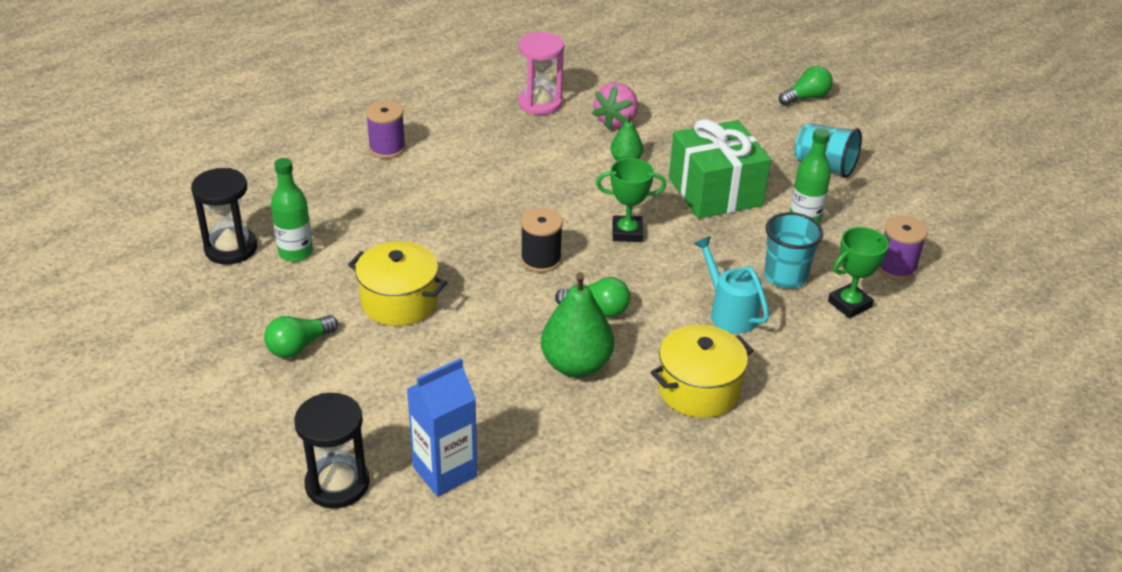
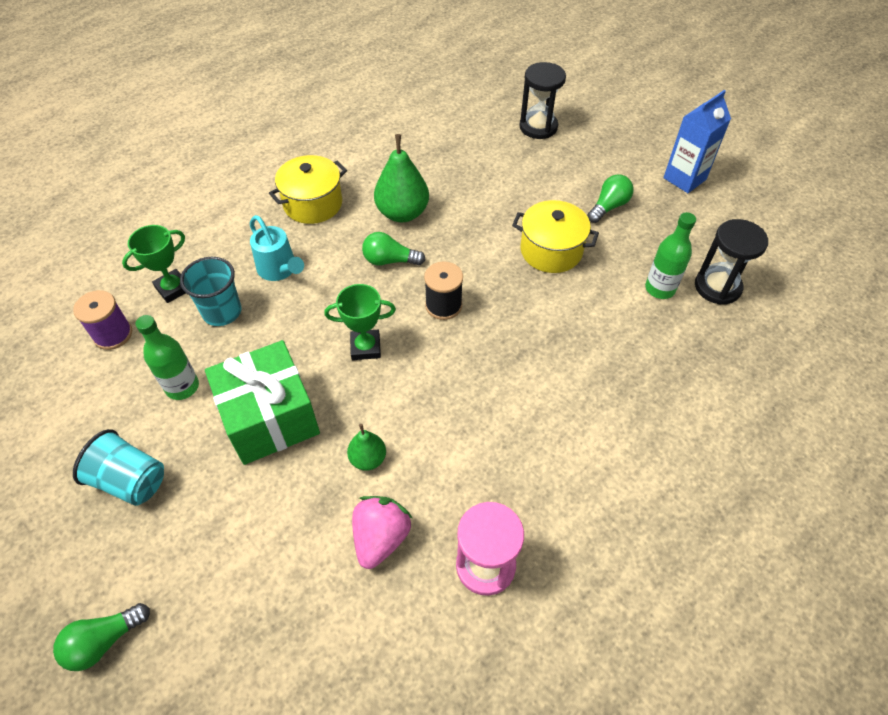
camera: 175 degrees right, 15 degrees up
purple spool [366,101,406,159] -> none
blue carton [407,358,477,496] -> blue carton moved to [663,90,731,193]

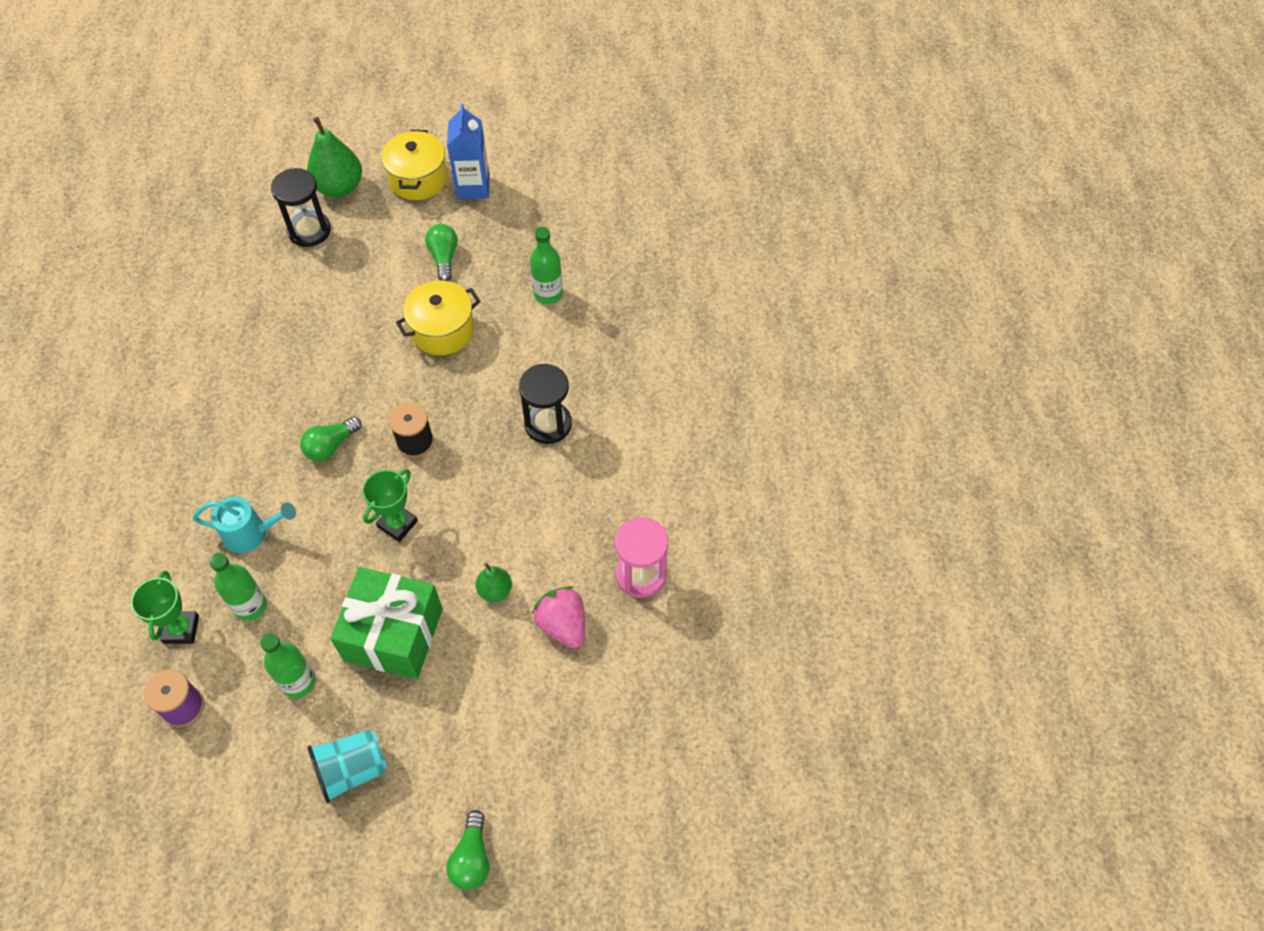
camera: 50 degrees left, 5 degrees up
turquoise cup [180,257,241,326] -> green bottle [209,553,267,621]
yellow pot [269,155,347,224] -> yellow pot moved to [381,130,447,200]
green pear [374,134,429,222] -> green pear moved to [307,117,362,197]
black hourglass [695,219,768,305] -> black hourglass moved to [519,364,572,444]

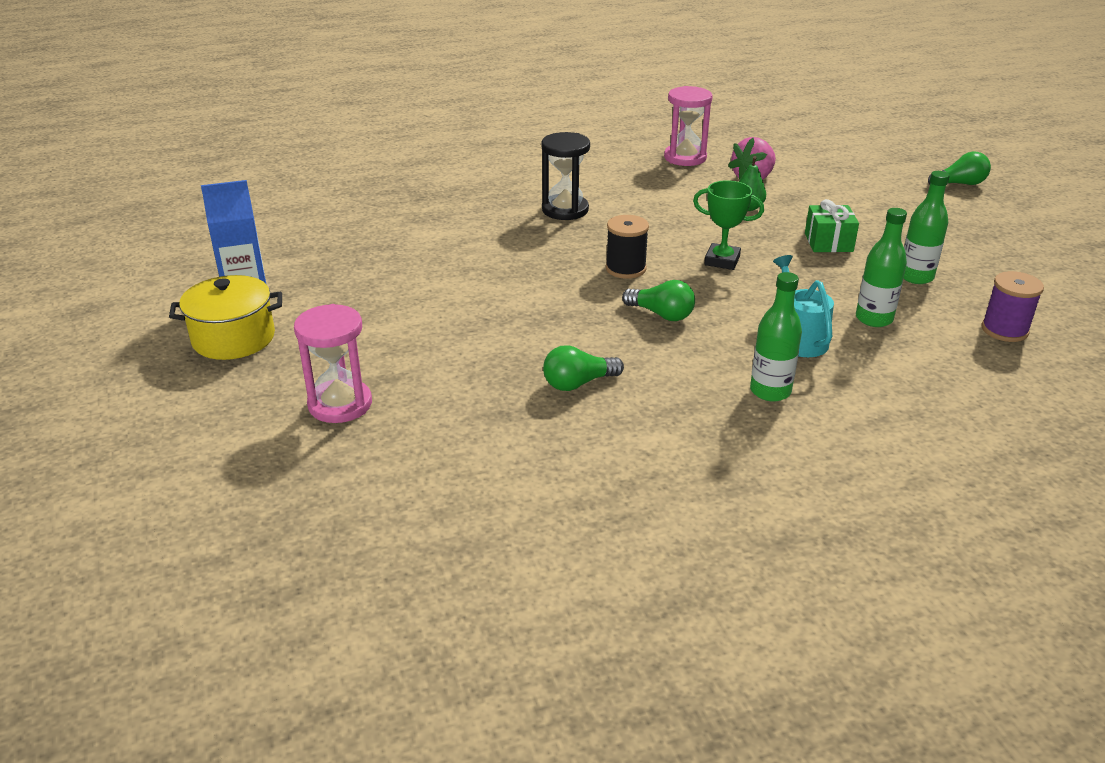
camera: 105 degrees left, 25 degrees down
green trophy [131,570,199,644] -> none
black hourglass [271,168,331,247] -> pink hourglass [294,304,372,423]
green pear [307,117,362,197] -> none
turquoise cup [308,729,387,803] -> none
green gift [330,567,443,679] -> green gift [805,199,859,252], size x0.54
yellow pot [396,280,481,355] -> none
green light bulb [425,224,458,281] -> green light bulb moved to [543,345,624,391]
green bottle [530,227,563,304] -> green bottle moved to [750,272,802,402]

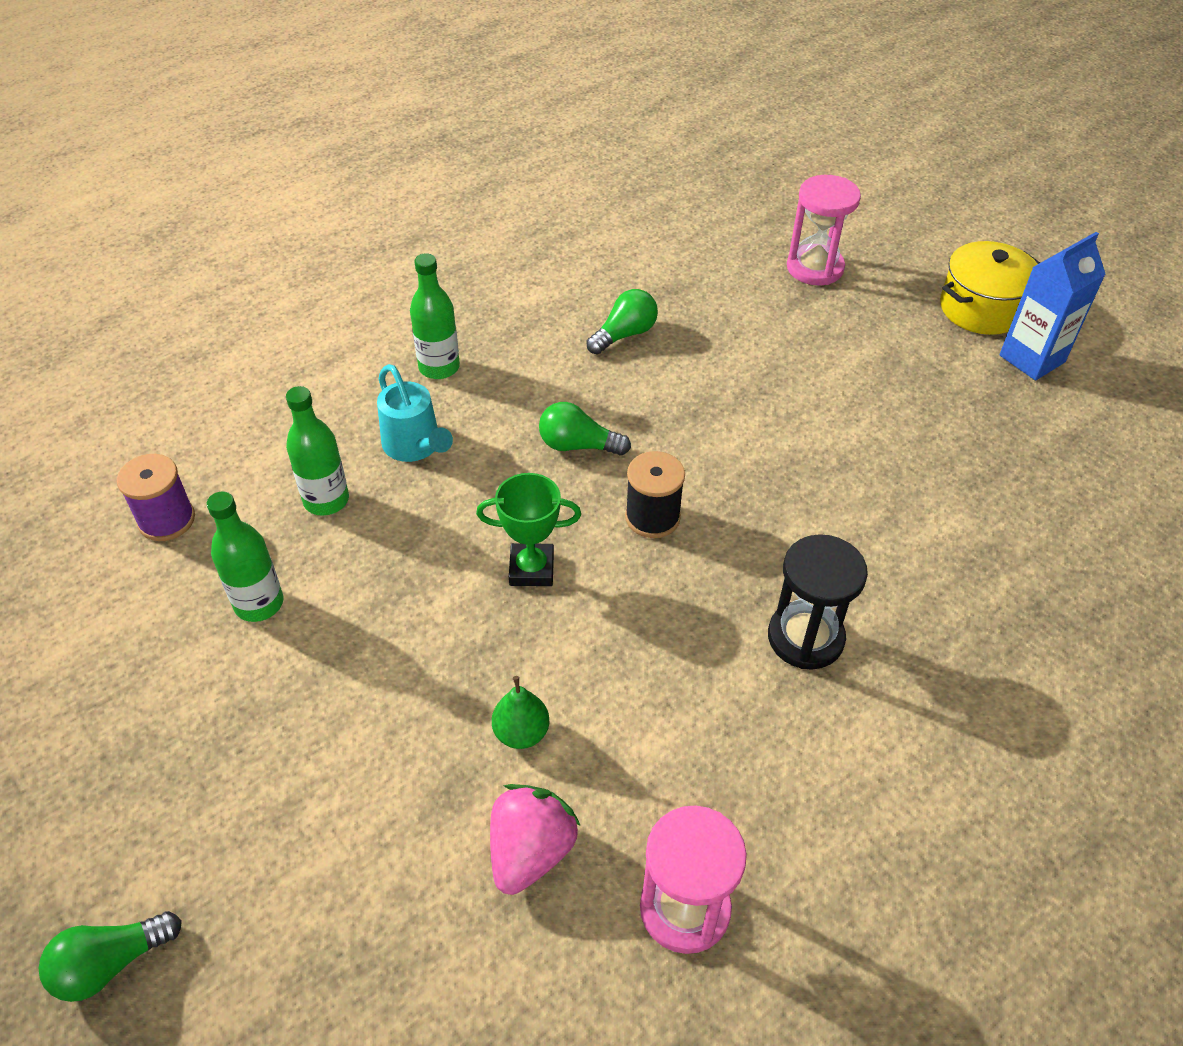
camera: 160 degrees right, 15 degrees up
green gift [805,199,859,252] -> none

